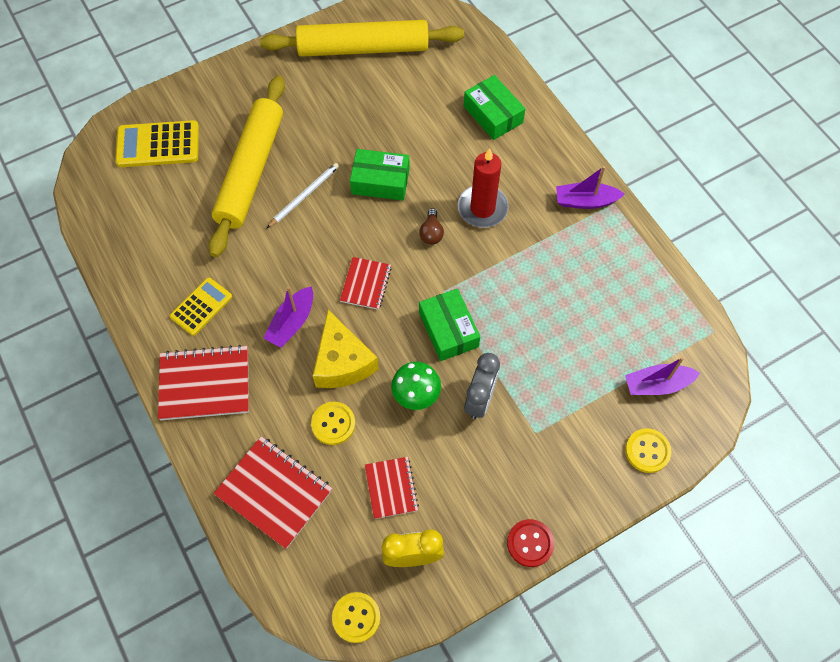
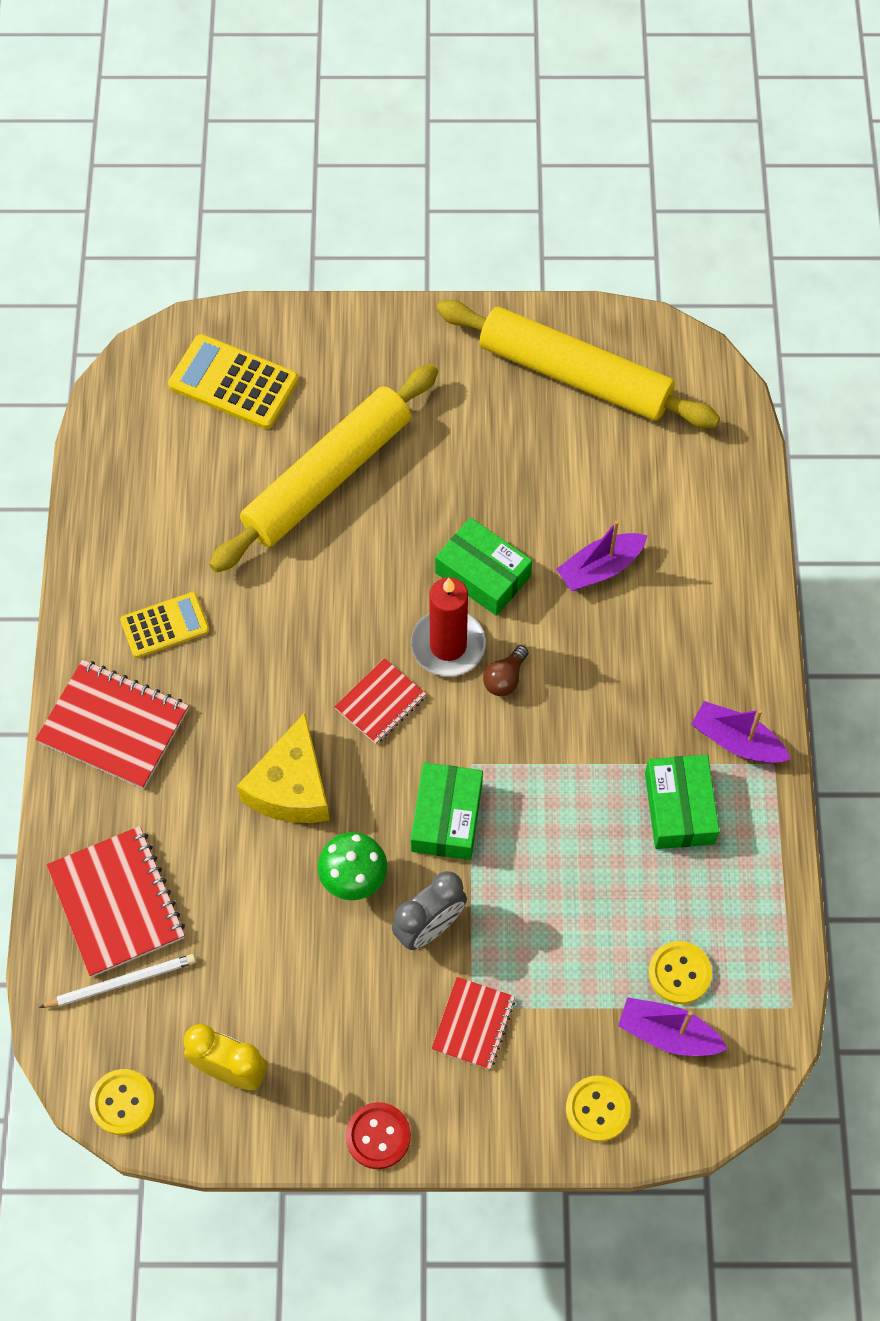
camera: 30 degrees right, 0 degrees up
purple boat [263,286,313,348] -> purple boat moved to [556,520,647,591]
white pencil [267,163,339,228] -> white pencil moved to [39,954,196,1008]
yellow button [311,402,355,445] -> yellow button moved to [648,941,712,1004]
red notebook [365,457,419,519] -> red notebook moved to [431,977,515,1070]
red candle [458,148,509,228] -> red candle moved to [411,577,486,677]
green box [464,75,525,140] -> green box moved to [645,754,720,849]

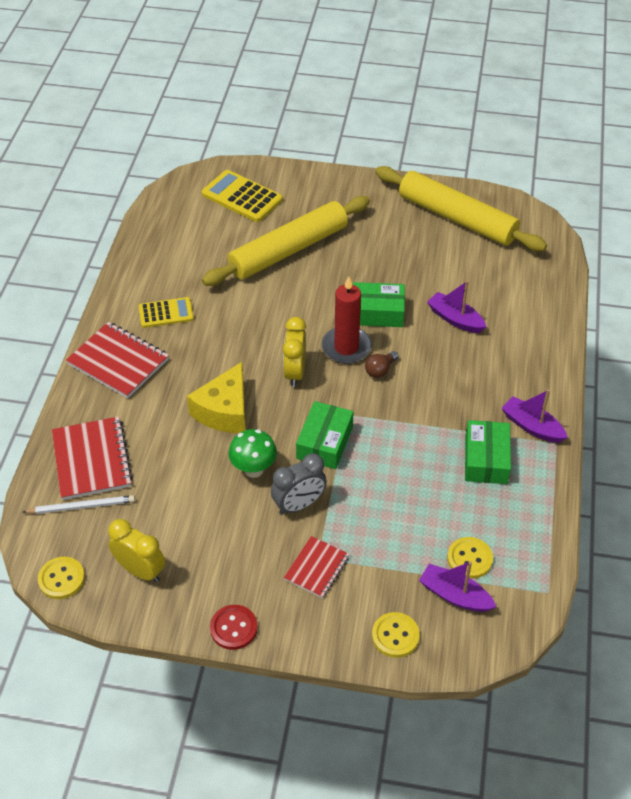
camera: 10 degrees right, 15 degrees down
red notebook [334,658,426,744] -> yellow clock [283,317,306,387]
green box [435,518,532,616] -> green box turned 45 degrees counterclockwise [353,282,405,327]
purple boat [556,520,647,591] -> purple boat turned 60 degrees clockwise [427,281,486,333]

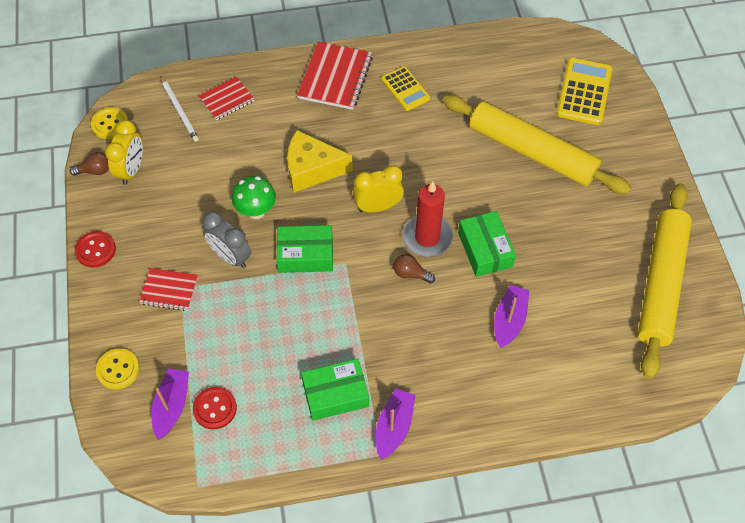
camera: 70 degrees right, 10 degrees up
red notebook [52,417,133,500] -> red notebook [198,76,254,120], size x0.60
yellow button [447,537,493,579] -> red button [193,387,237,429]
none -> brown light bulb [70,152,109,176]

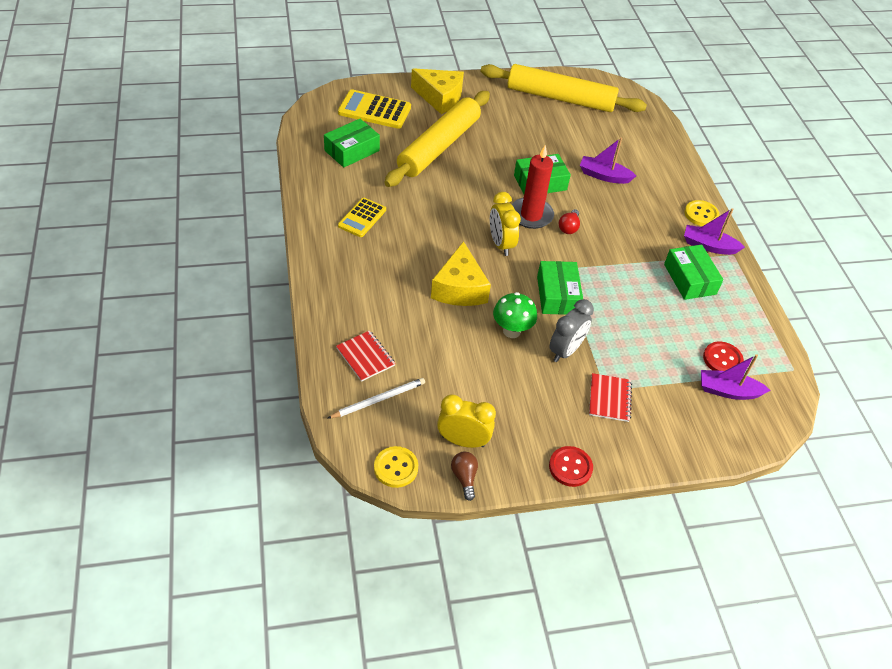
camera: 95 degrees left, 10 degrees down
yellow button [96,348,140,390] -> yellow button moved to [685,200,719,226]
red notebook [297,42,373,110] -> none
yellow calculator [381,66,430,111] -> yellow calculator turned 150 degrees clockwise [338,198,386,237]
brown light bulb [393,254,435,283] -> red light bulb [559,209,580,234]
none -> green box [324,119,380,167]
none -> yellow cheese [411,68,464,114]

